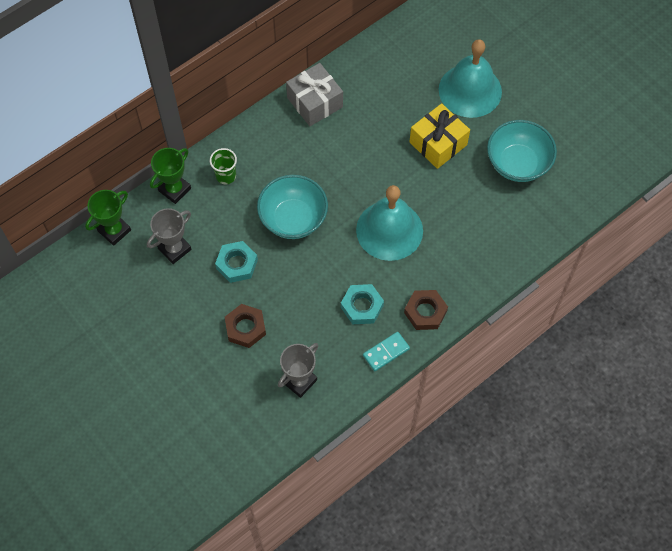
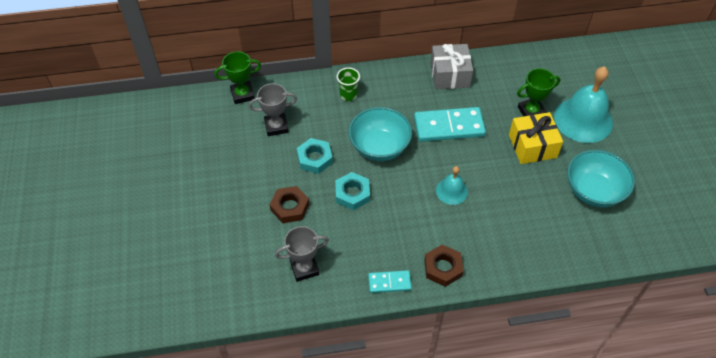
camera: 30 degrees right, 10 degrees down
green trophy [150,148,191,204] -> green trophy moved to [517,68,561,116]
turquoise nut [341,284,384,324] -> turquoise nut moved to [335,172,370,210]
turquoise bell [356,185,423,261] -> turquoise bell [436,166,468,205], size x0.52
none -> turquoise domino [414,107,486,142]

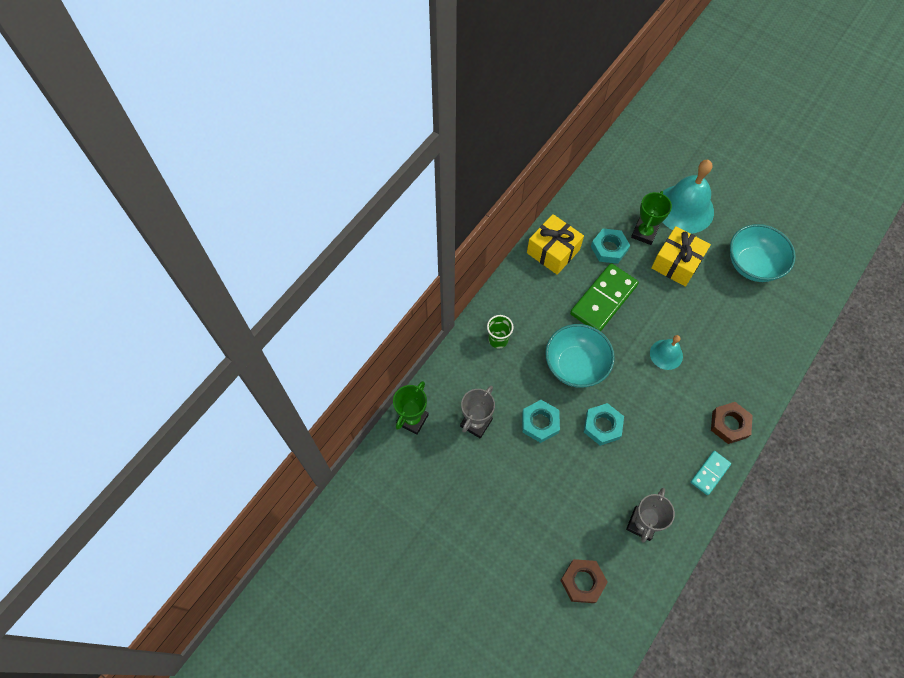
camera: 45 degrees left, 10 degrees up
brown nut [270,186,309,223] -> brown nut moved to [560,559,608,603]
turquoise domino [414,107,486,142] -> green domino [570,263,639,331]
grey gift [430,44,473,90] -> yellow gift [527,214,584,275]
none -> turquoise nut [591,228,630,264]

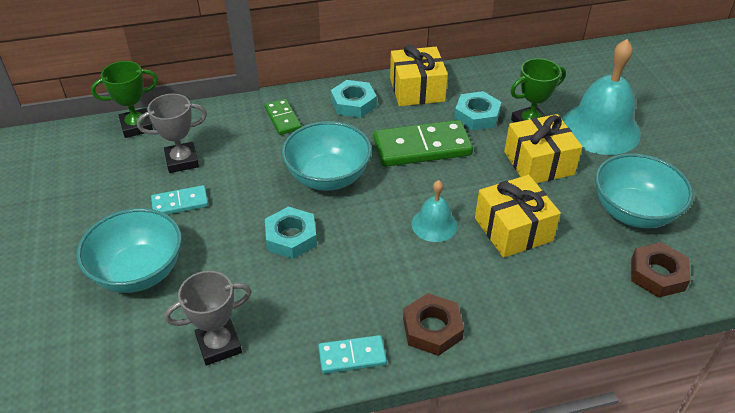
camera: 40 degrees right, 20 degrees down
green cup [487,315,514,349] -> green domino [265,99,301,135]
turquoise nut [522,400,560,443] -> turquoise nut moved to [331,80,377,118]
brown nut [560,559,608,603] -> brown nut moved to [631,242,690,298]
none -> turquoise bowl [77,208,182,293]
none -> turquoise domino [151,185,208,215]
none -> yellow gift [475,175,561,258]

